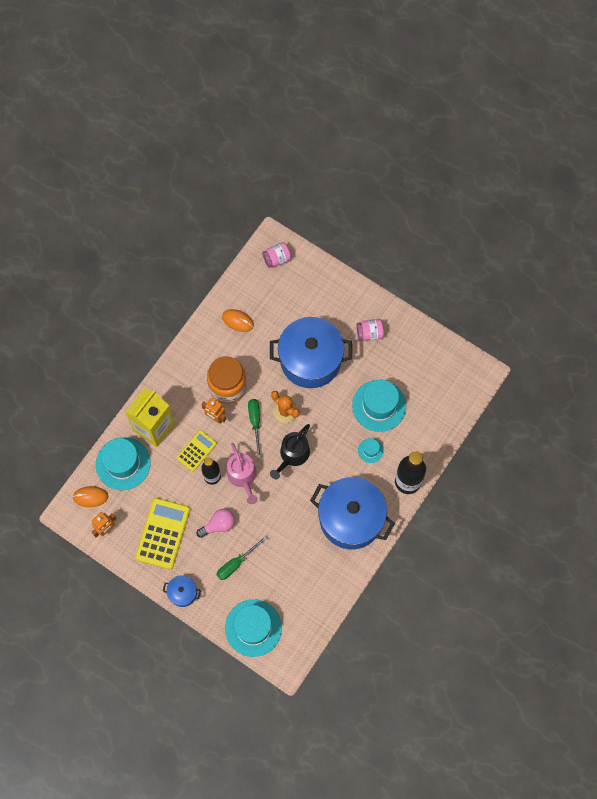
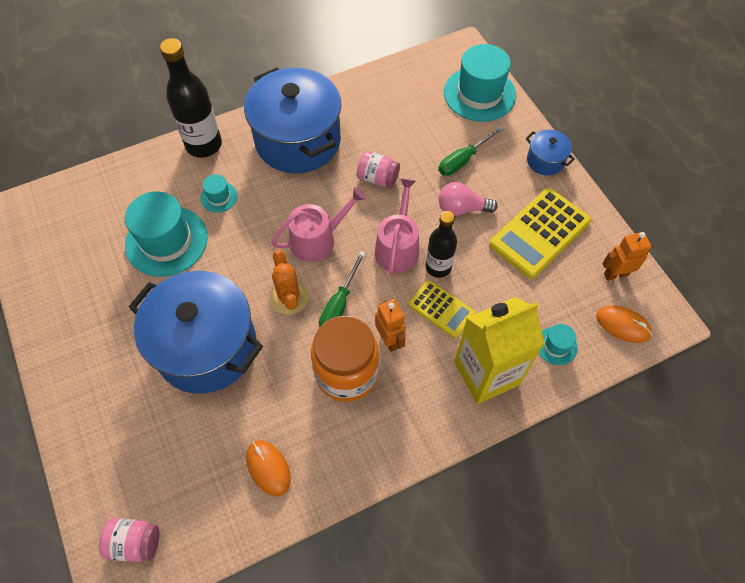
camera: 150 degrees left, 10 degrees down
turquoise hat [96,437,151,490] -> turquoise hat [539,324,578,365], size x0.47
yellow calculator [177,430,217,472] -> yellow calculator turned 120 degrees counterclockwise [408,280,476,338]
green screwdriver [216,536,267,580] -> green screwdriver turned 150 degrees clockwise [439,126,504,176]
black watering can [270,424,310,479] -> pink watering can [271,187,366,262]
pink jar [357,319,384,341] -> pink jar moved to [357,151,400,188]

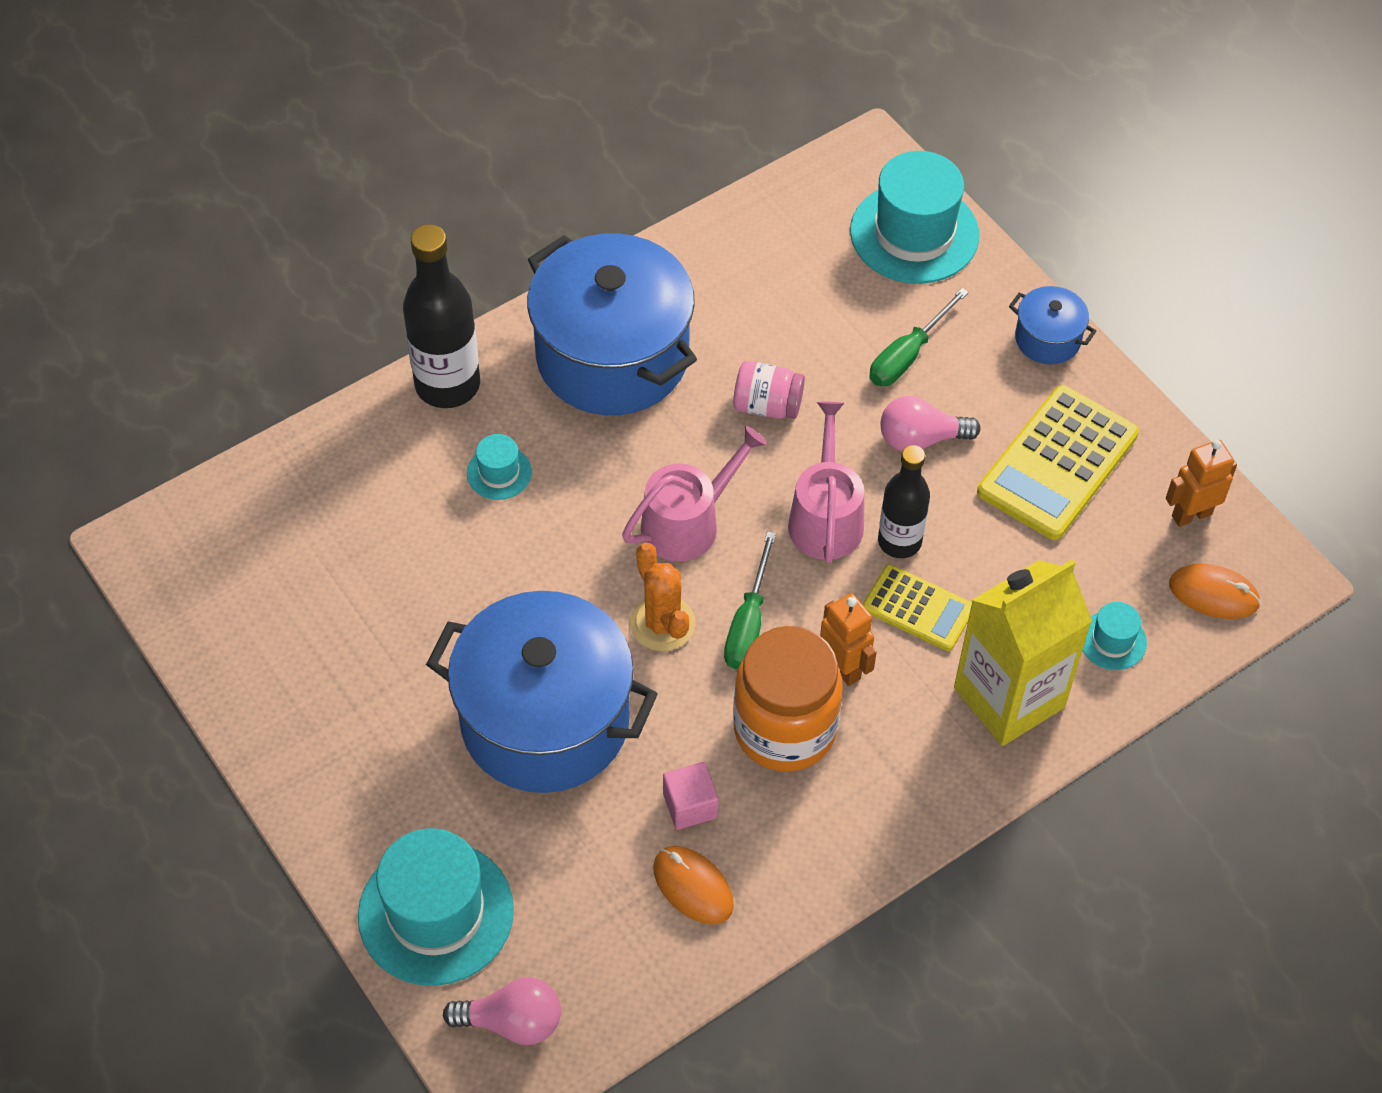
camera: 10 degrees left, 5 degrees down
pink jar [99,518,160,562] -> pink light bulb [443,977,561,1045]
turquoise hat [125,192,208,277] -> turquoise hat moved to [358,828,514,986]
none -> pink cube [663,762,719,830]

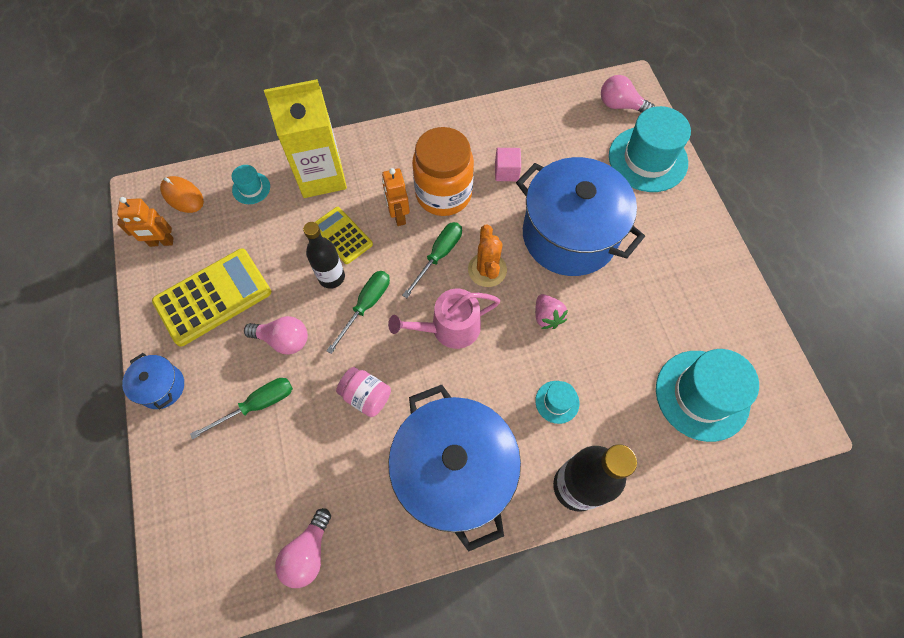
camera: 160 degrees left, 10 degrees up
orange mouse [653,846,734,925] -> none
pink watering can [788,402,864,563] -> green screwdriver [326,271,390,354]
turquoise hat [850,151,979,284] -> turquoise hat moved to [656,349,759,442]
none -> pink light bulb [275,508,331,588]
none -> pink strawberry [535,294,568,329]

